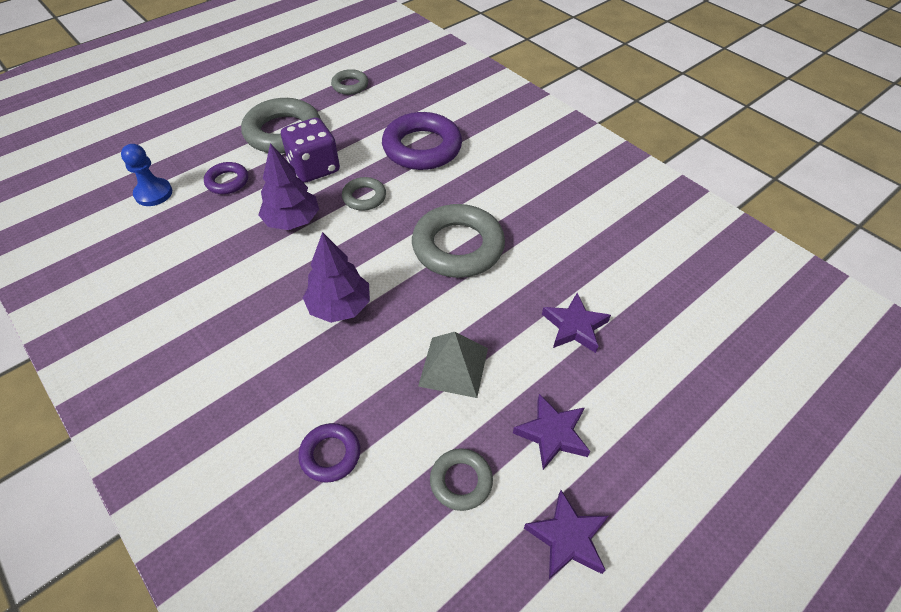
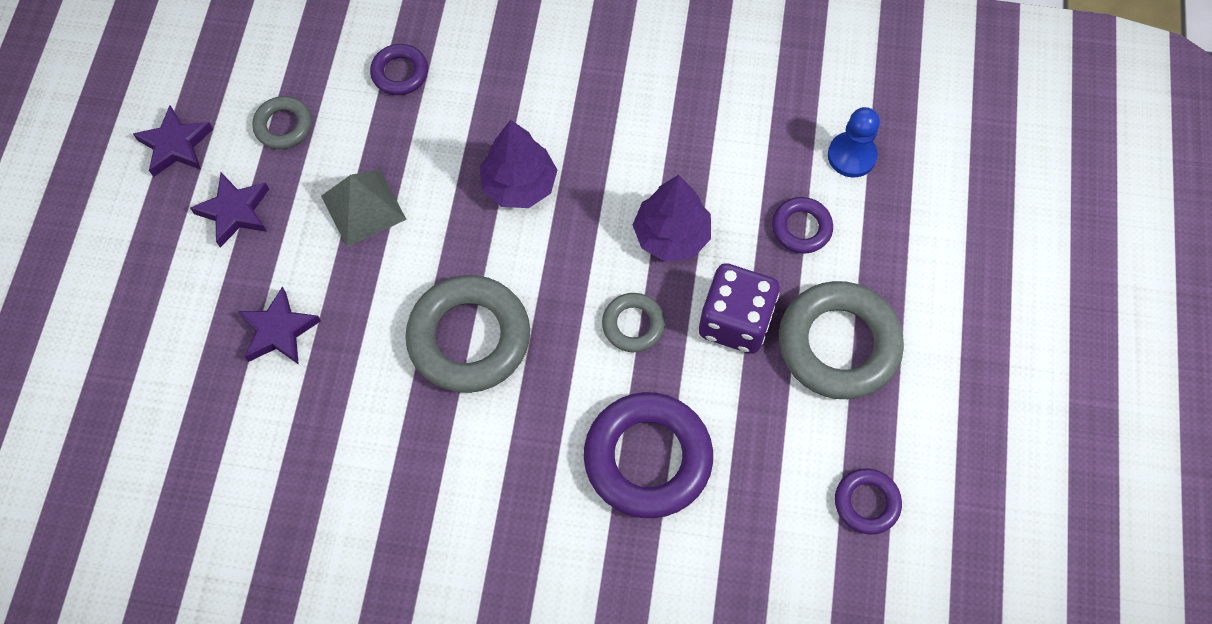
camera: 140 degrees right, 15 degrees up
grey ring [331,69,368,95] -> purple ring [835,468,902,535]

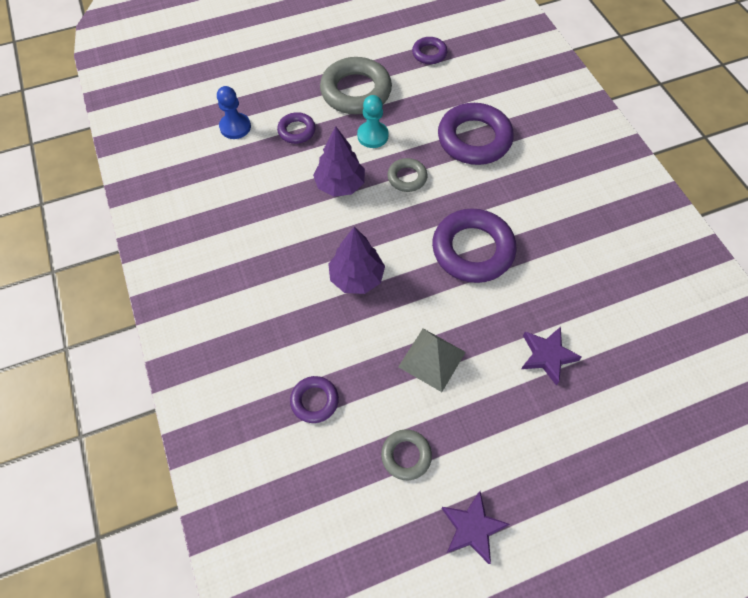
camera: 120 degrees left, 5 degrees down
purple star [190,173,269,247] -> none
grey ring [405,275,530,393] -> purple ring [432,208,516,283]
purple dice [699,263,780,354] -> turquoise pawn [357,95,389,148]

